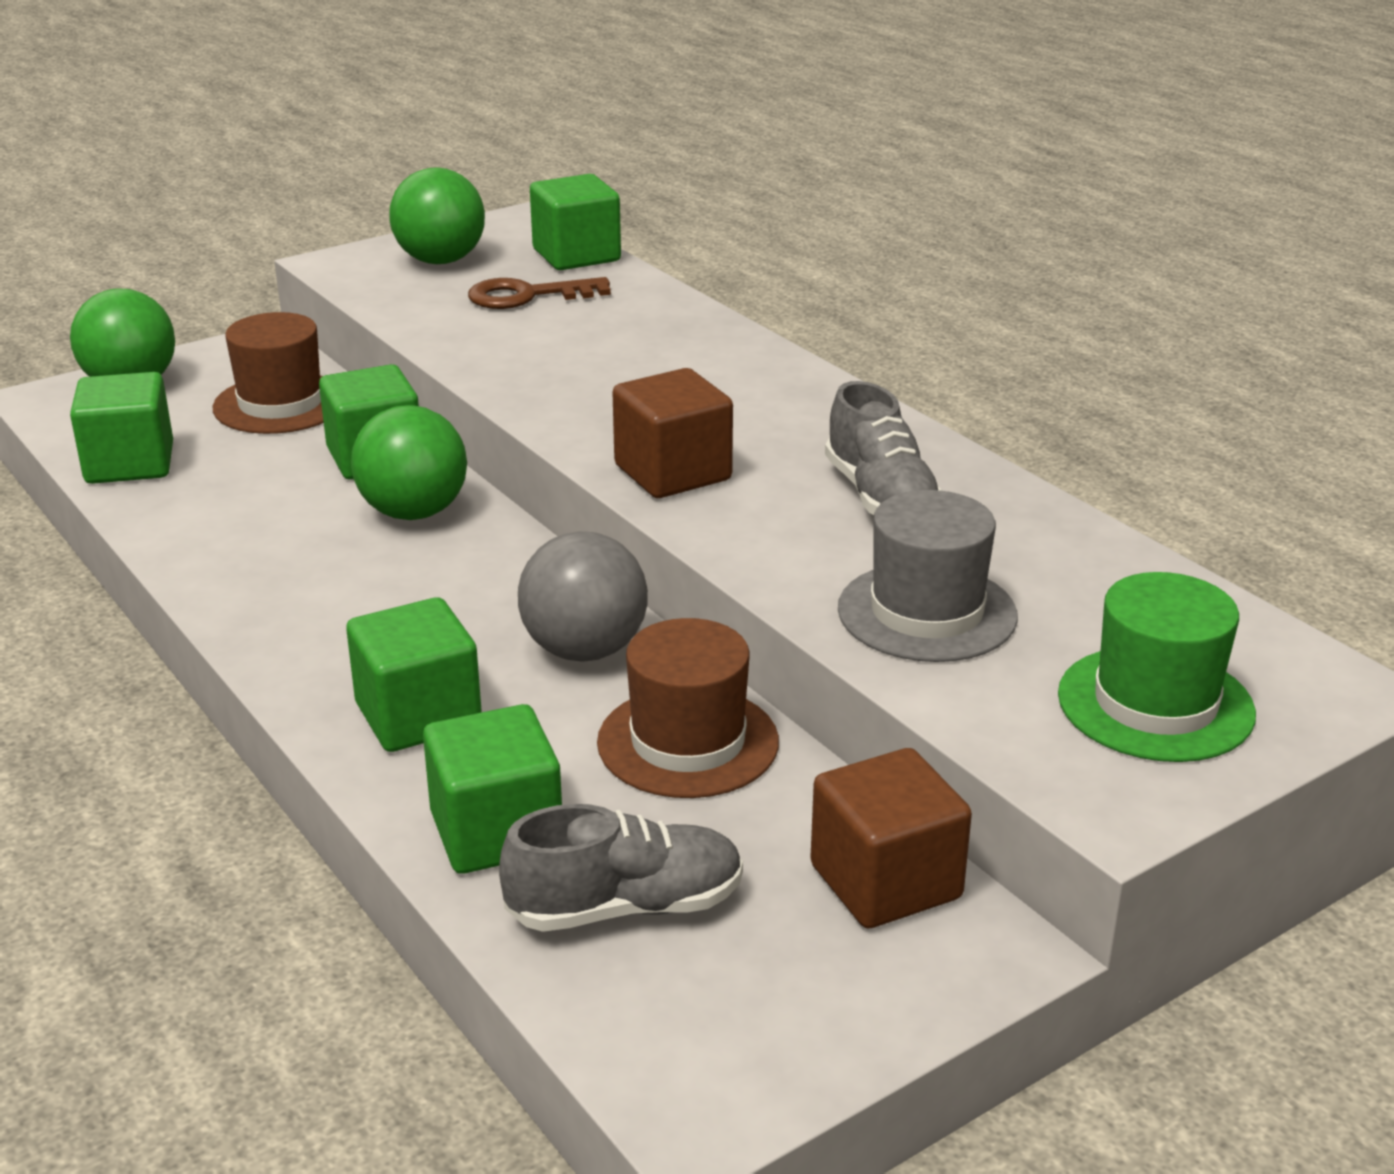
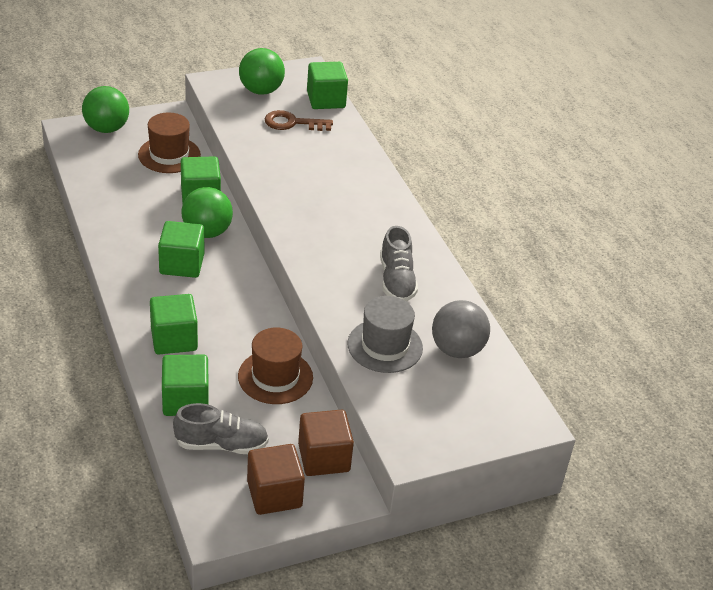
camera: 10 degrees right, 10 degrees up
green cube [70,372,173,484] -> green cube moved to [158,221,204,278]
grey ball [518,531,648,661] -> grey ball moved to [432,300,490,358]
brown cube [612,368,733,498] -> brown cube moved to [247,444,305,515]
green hat [1058,572,1256,762] -> none

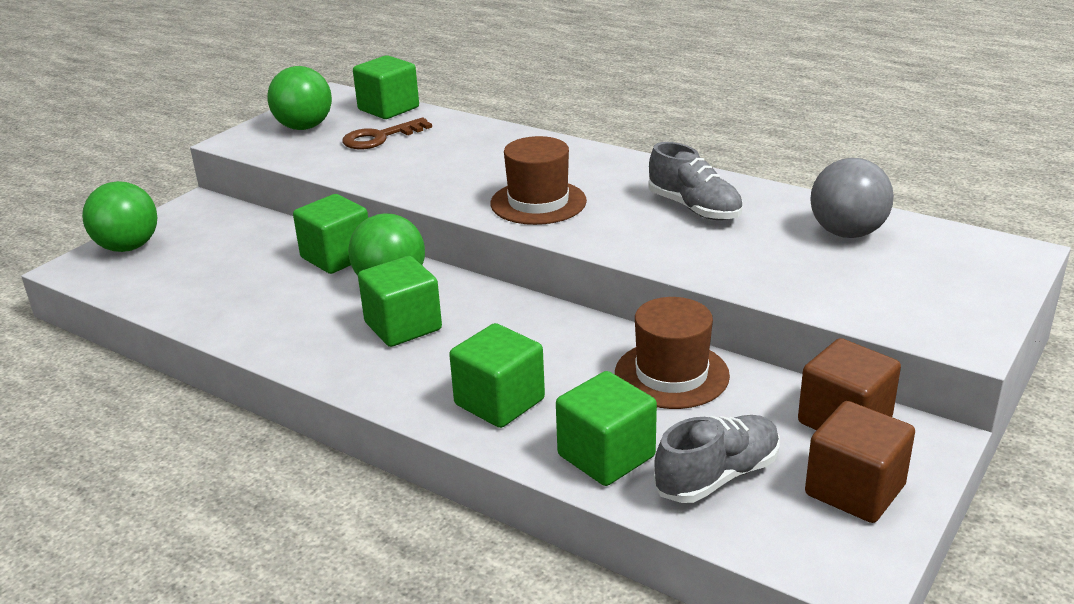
camera: 30 degrees left, 10 degrees down
brown hat [138,113,201,173] -> brown hat moved to [490,136,587,225]
grey hat [347,296,423,373] -> none

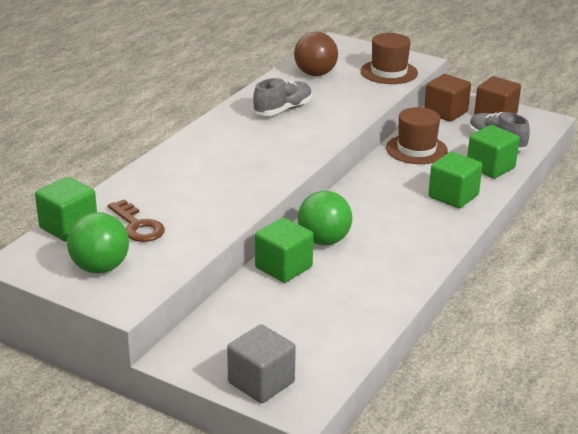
camera: 95 degrees left, 0 degrees up
green ball [82,181,157,252] -> grey cube [227,324,296,403]
green cube [358,256,442,347] -> none
brown hat [490,136,587,225] -> brown hat moved to [361,33,418,84]
grey ball [810,158,894,238] -> brown ball [294,32,338,76]

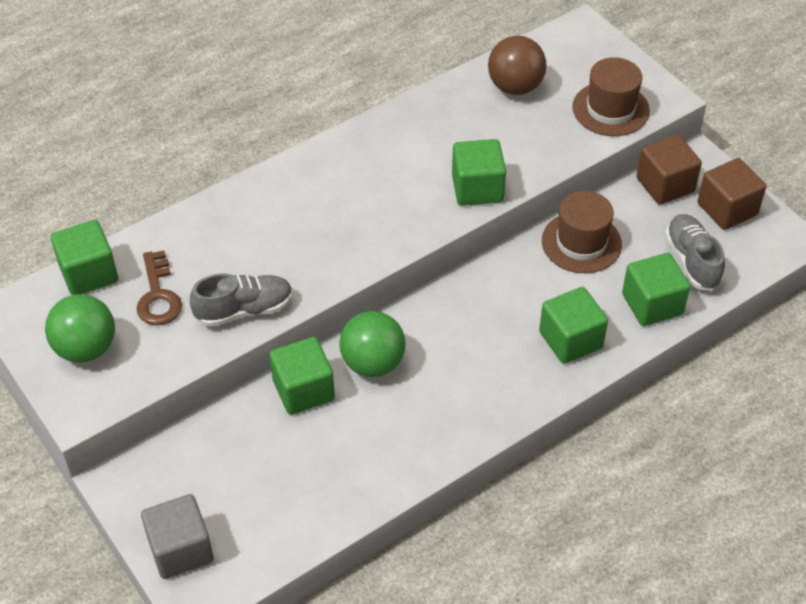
camera: 25 degrees right, 20 degrees up
grey shoe [253,78,312,116] -> grey shoe moved to [190,274,293,327]
none -> green cube [452,139,506,206]

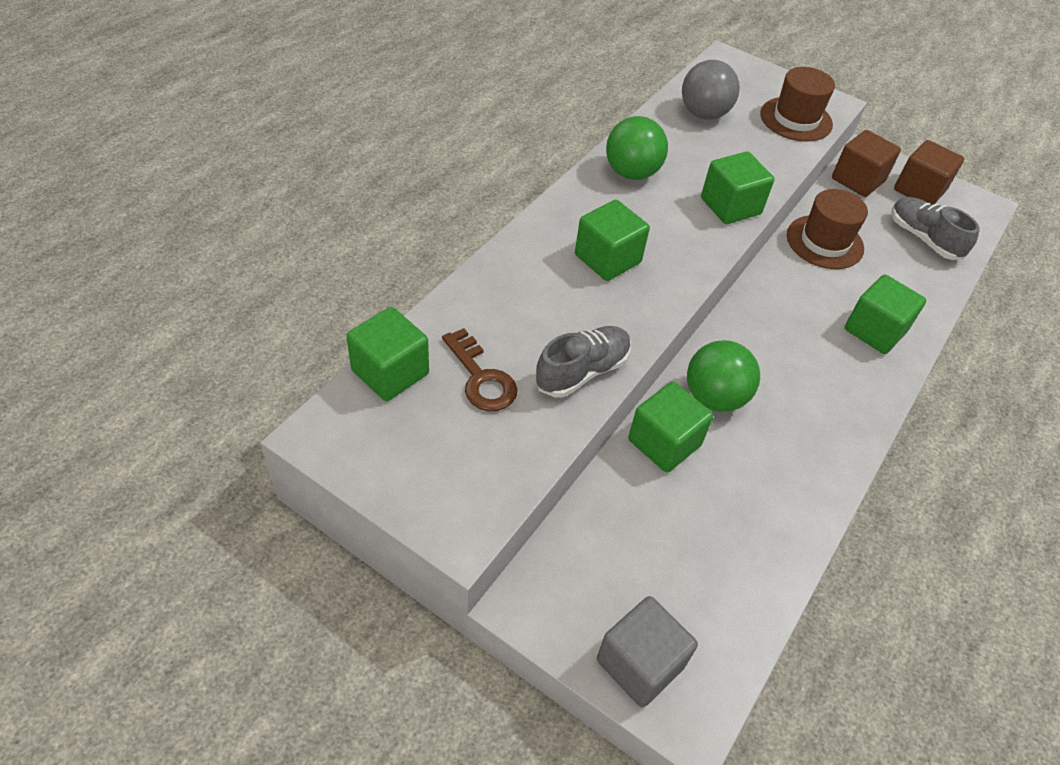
camera: 25 degrees left, 0 degrees up
green ball [45,294,115,363] -> green ball moved to [606,116,668,180]
brown ball [488,36,547,95] -> grey ball [682,60,740,120]
green cube [622,253,690,326] -> green cube moved to [575,200,650,281]

